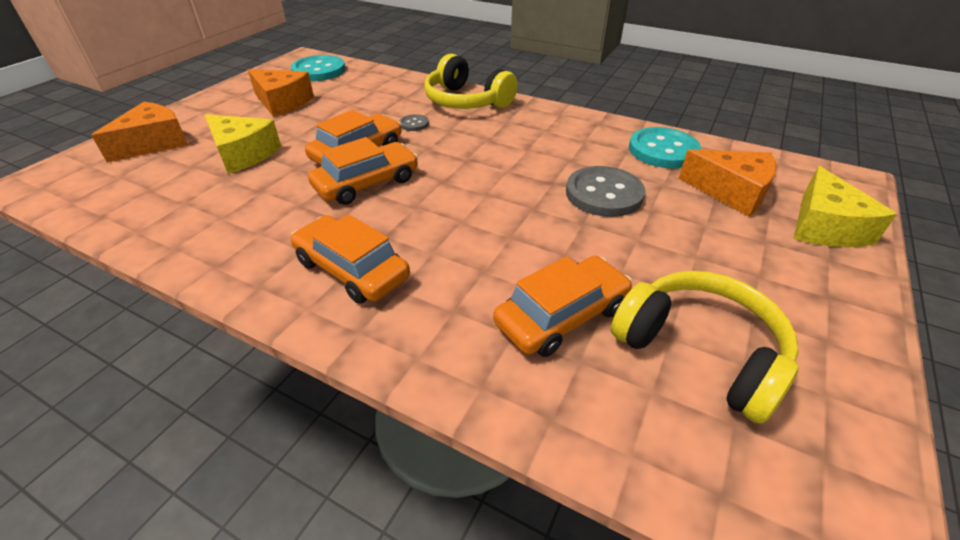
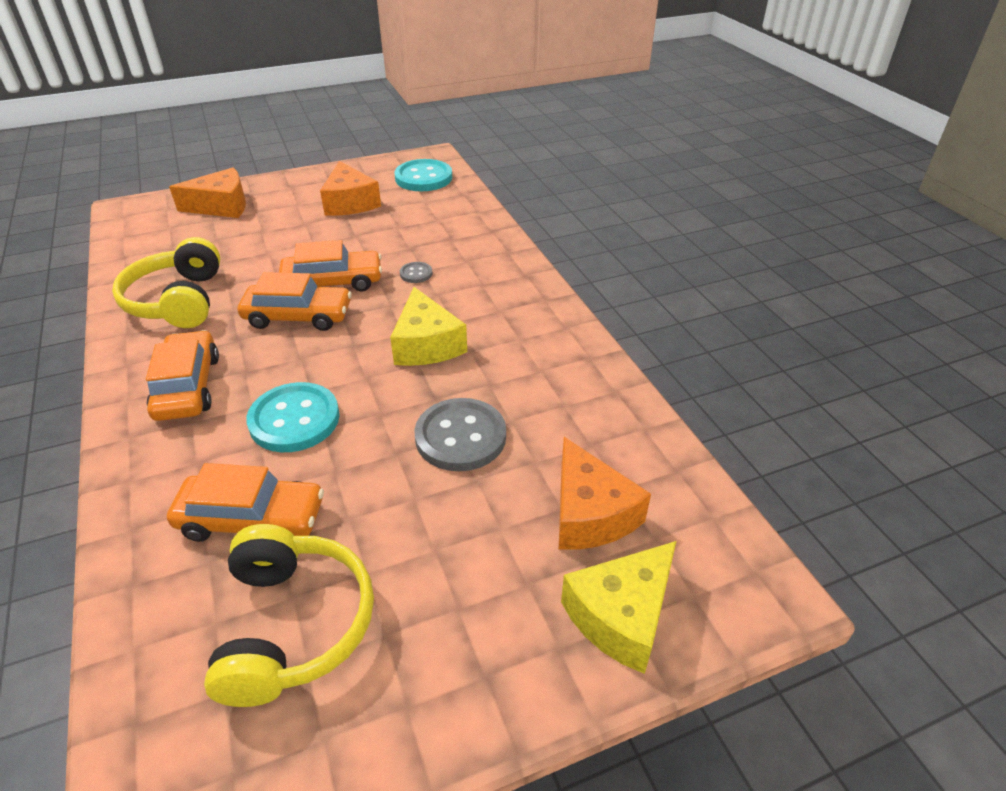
camera: 40 degrees right, 0 degrees up
yellow cheese [205,114,281,174] -> yellow cheese moved to [390,287,467,366]
yellow headphones [424,54,518,109] -> yellow headphones moved to [112,237,220,328]
turquoise button [629,127,701,168] -> turquoise button moved to [246,382,340,452]

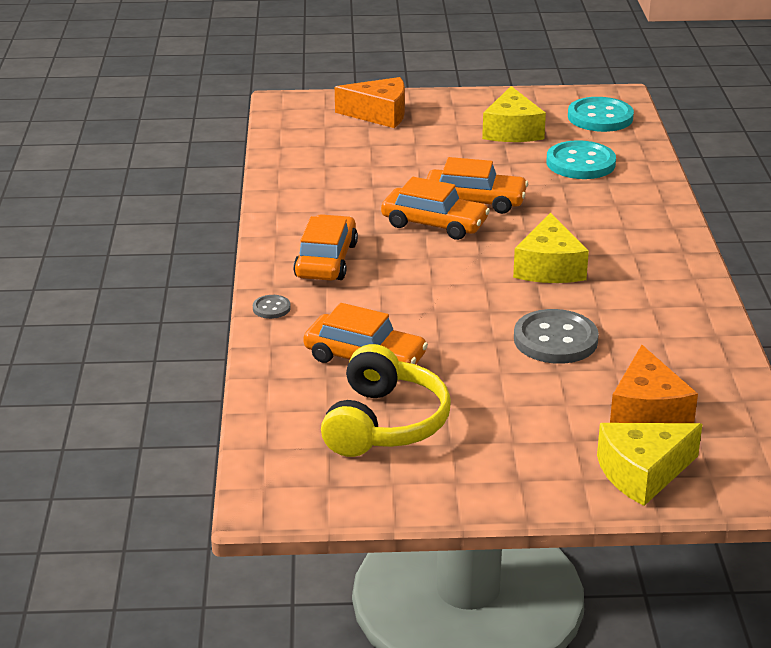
camera: 20 degrees right, 10 degrees down
yellow headphones [112,237,220,328] -> none
turquoise button [246,382,340,452] -> turquoise button moved to [546,140,616,179]
orange cheese [320,161,381,216] -> yellow cheese [482,86,546,142]
grey button [400,262,433,283] -> grey button moved to [253,295,291,319]

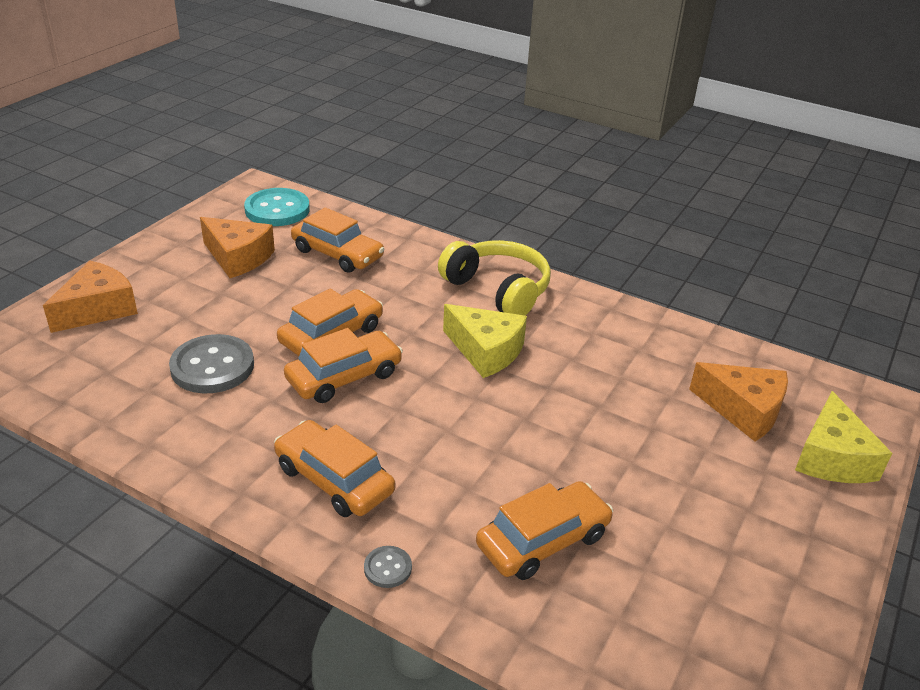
camera: 60 degrees left, 5 degrees up
yellow headphones [321,344,451,457] -> yellow headphones moved to [438,240,551,316]
yellow cheese [482,86,546,142] -> orange cheese [200,217,275,278]
grey button [514,309,599,364] -> grey button moved to [169,334,254,394]
turquoise button [546,140,616,179] -> orange car [291,207,385,273]

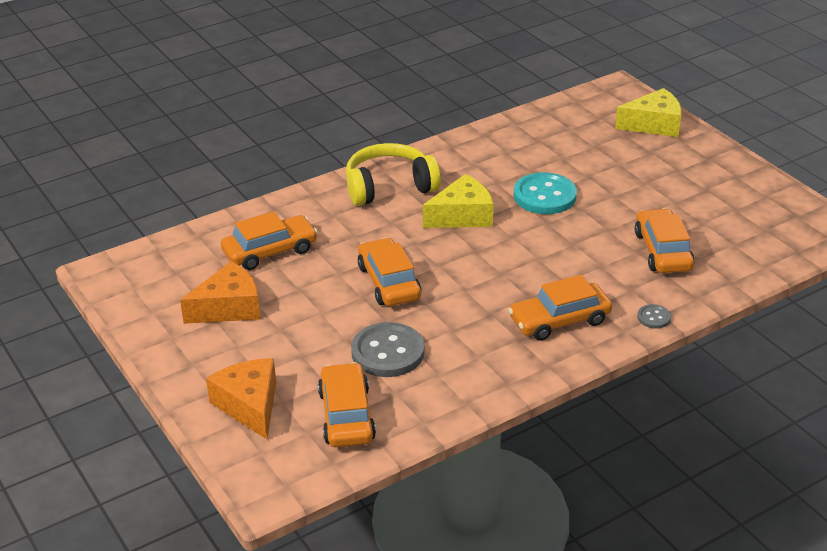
camera: 60 degrees left, 0 degrees up
turquoise button [244,188,310,226] -> turquoise button moved to [514,172,577,214]
orange car [284,328,403,403] -> orange car moved to [318,362,376,447]
orange cheese [689,362,788,441] -> none
yellow cheese [795,391,892,483] -> yellow cheese turned 45 degrees counterclockwise [615,88,682,137]

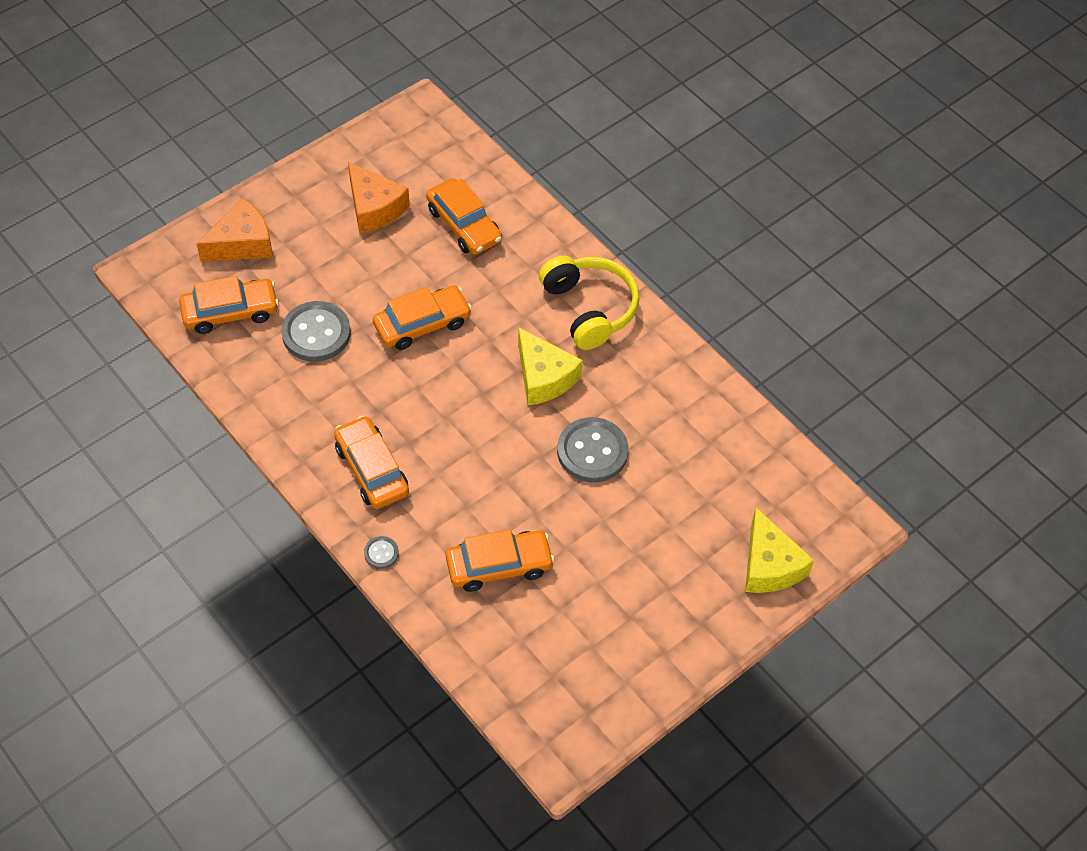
camera: 80 degrees right, 20 degrees up
turquoise button [514,172,577,214] -> grey button [557,417,628,482]

